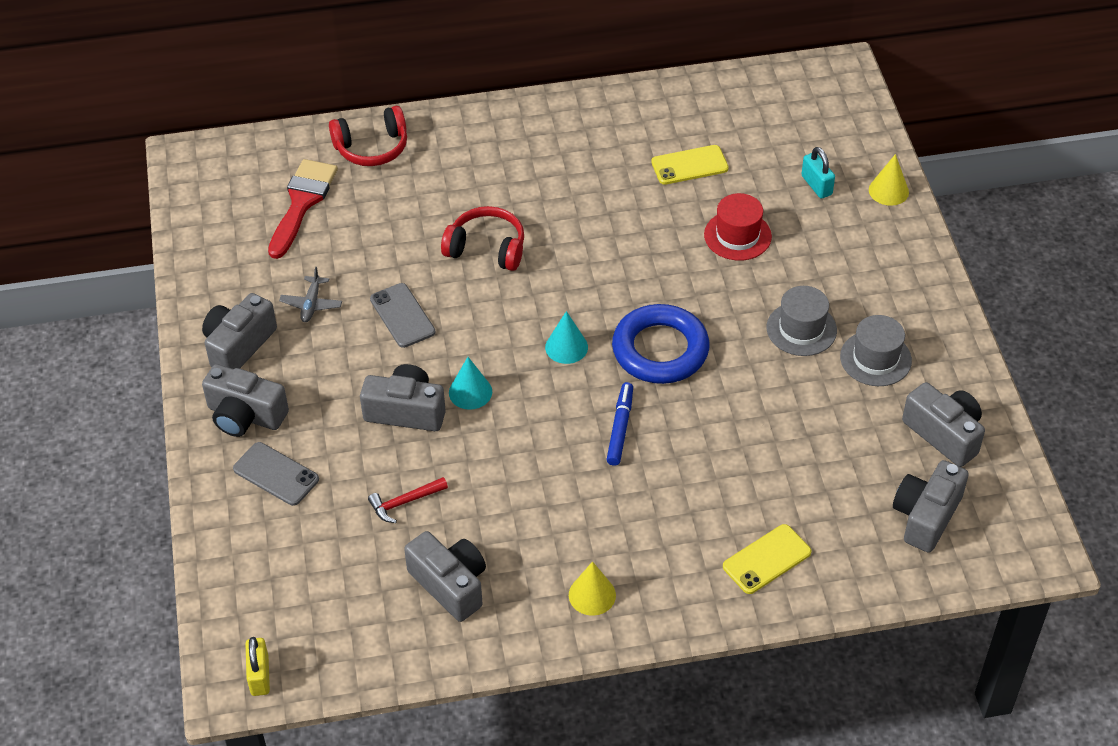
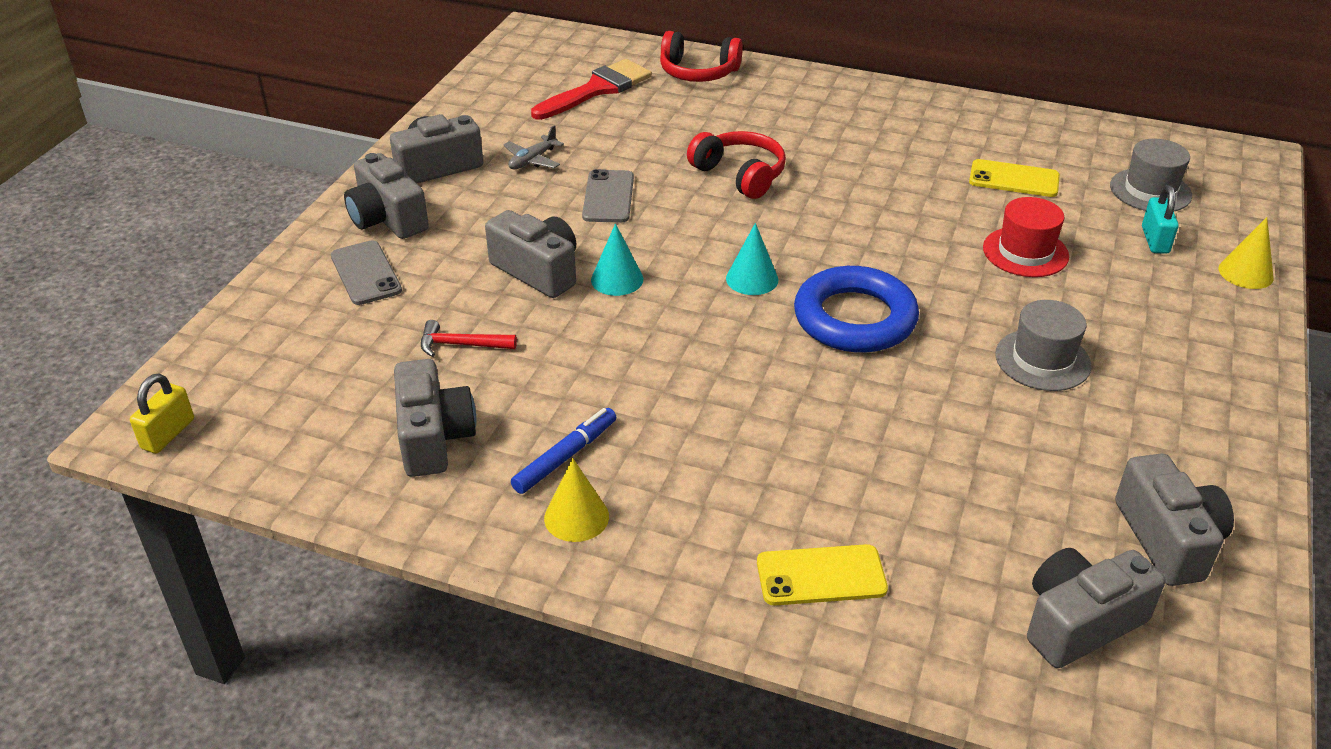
camera: 30 degrees right, 10 degrees down
blue marker [606,382,633,466] -> blue marker moved to [511,408,616,494]
grey hat [840,315,912,386] -> grey hat moved to [1110,139,1192,211]

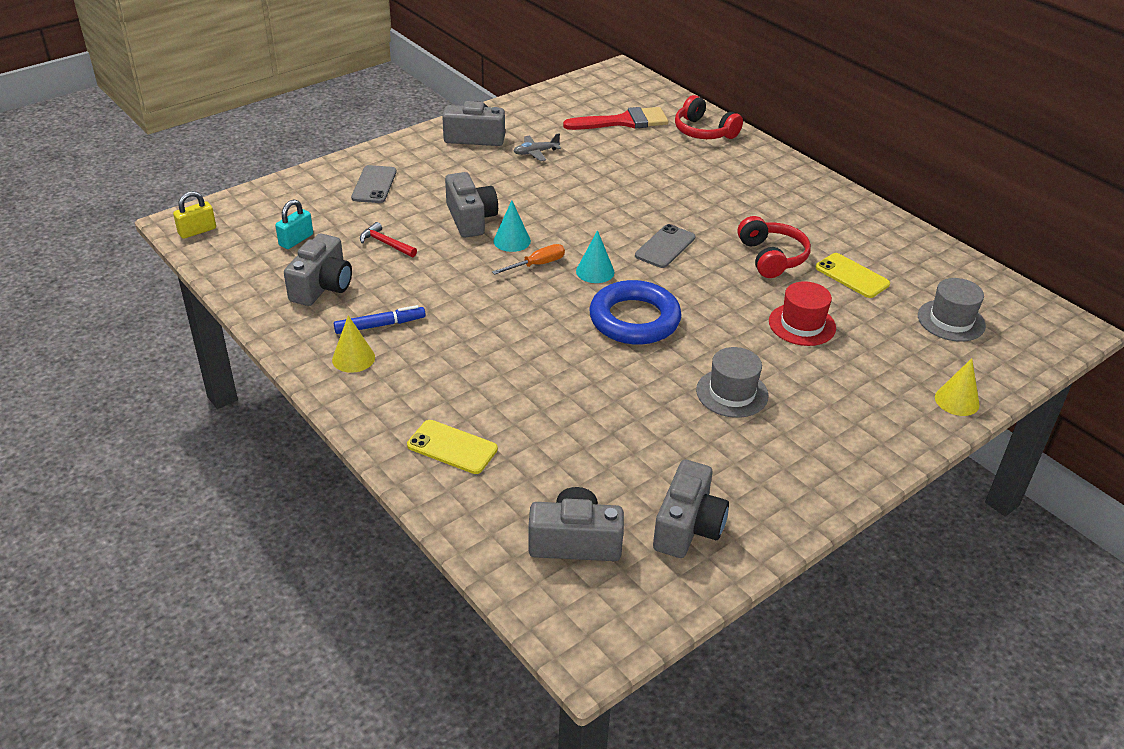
camera: 30 degrees right, 0 degrees up
grey camera [344,153,429,239] -> none
grey phone [582,169,634,222] -> grey phone moved to [635,224,695,268]
red headphones [687,131,786,199] -> red headphones moved to [738,216,811,278]
turquoise padlock [1142,185,1179,254] -> turquoise padlock moved to [275,199,313,249]
none -> orange screwdriver [492,244,565,275]

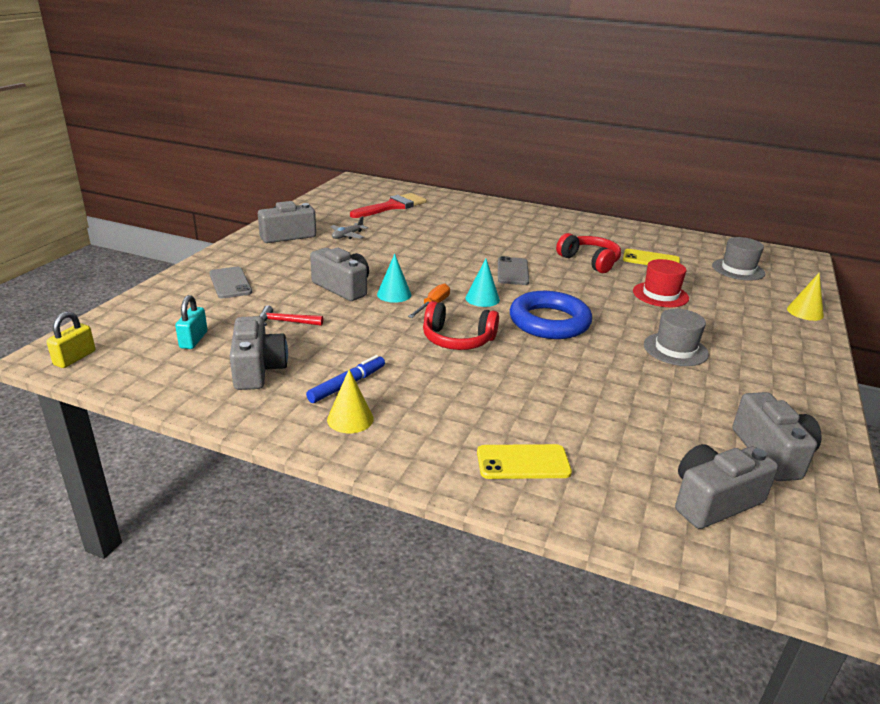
camera: 30 degrees left, 10 degrees down
red headphones [675,95,743,139] -> red headphones moved to [423,301,499,350]

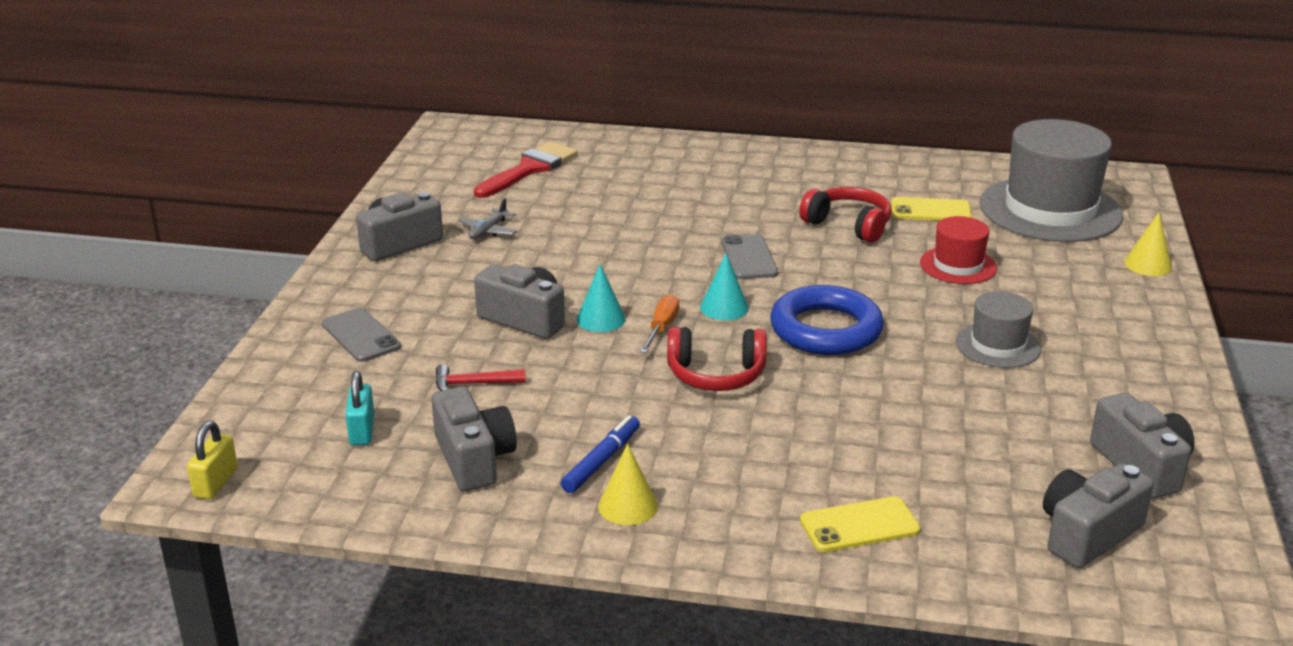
camera: 10 degrees left, 0 degrees up
grey hat [712,237,765,280] -> grey hat [979,119,1123,242], size x1.97

